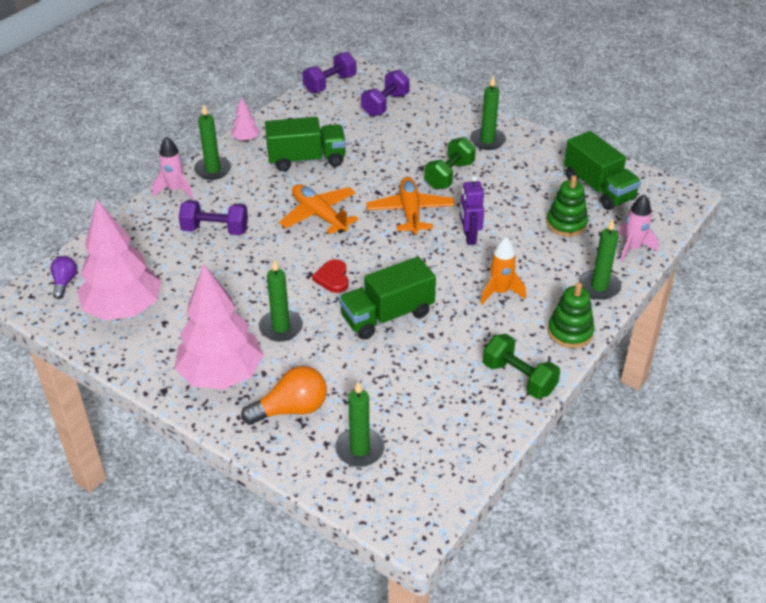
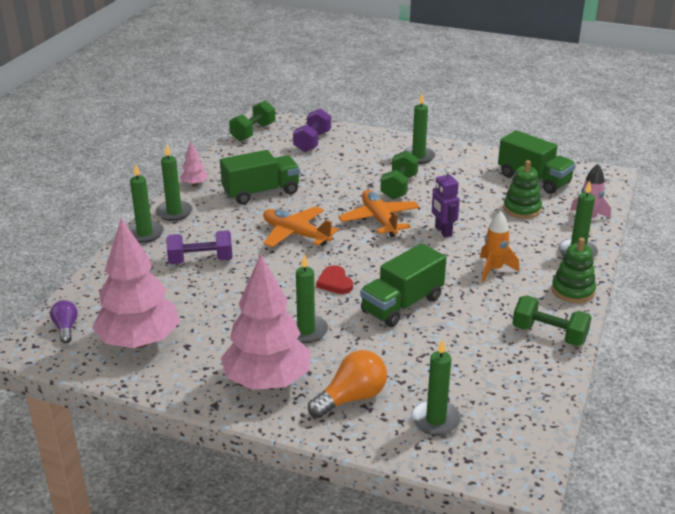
camera: 15 degrees left, 10 degrees down
pink rocket [152,136,194,199] -> green candle [128,164,164,243]
purple dumbbell [302,51,356,93] -> green dumbbell [229,100,275,141]

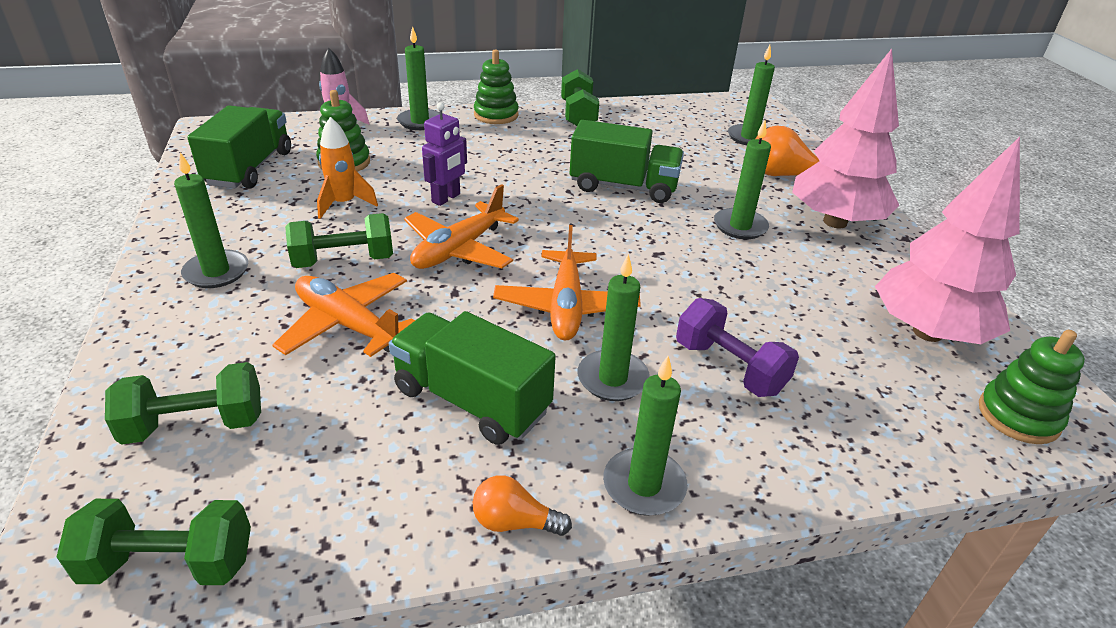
camera: 125 degrees left, 5 degrees up
purple light bulb [50,300,78,343] -> green stacking toy [979,330,1085,444]
green candle [128,164,164,243] -> green candle moved to [578,254,650,401]
pink tree [180,141,208,186] -> orange light bulb [473,475,572,536]
purple dumbbell [293,108,331,152] -> green dumbbell [105,362,261,445]
red heart [316,265,353,294] -> none
orange rocket [480,211,519,282] -> orange rocket moved to [317,117,378,219]
none -> orange plane [272,273,415,357]

